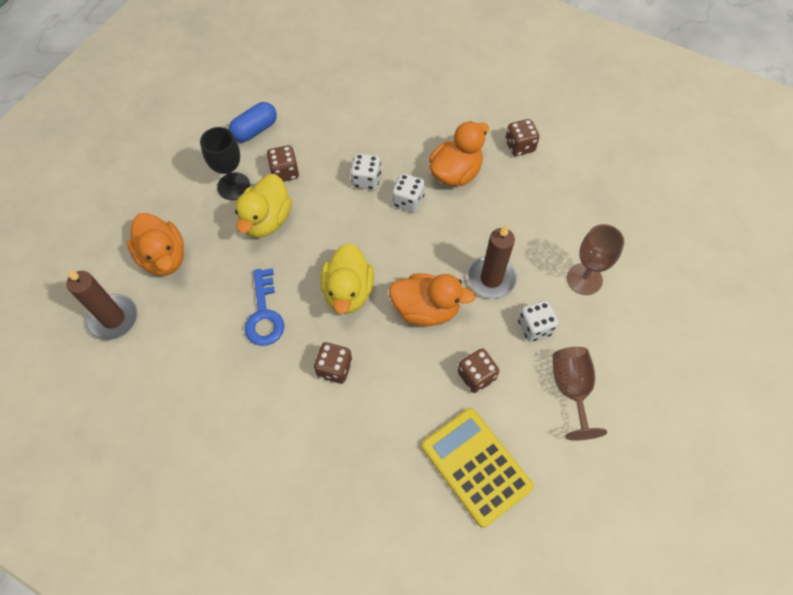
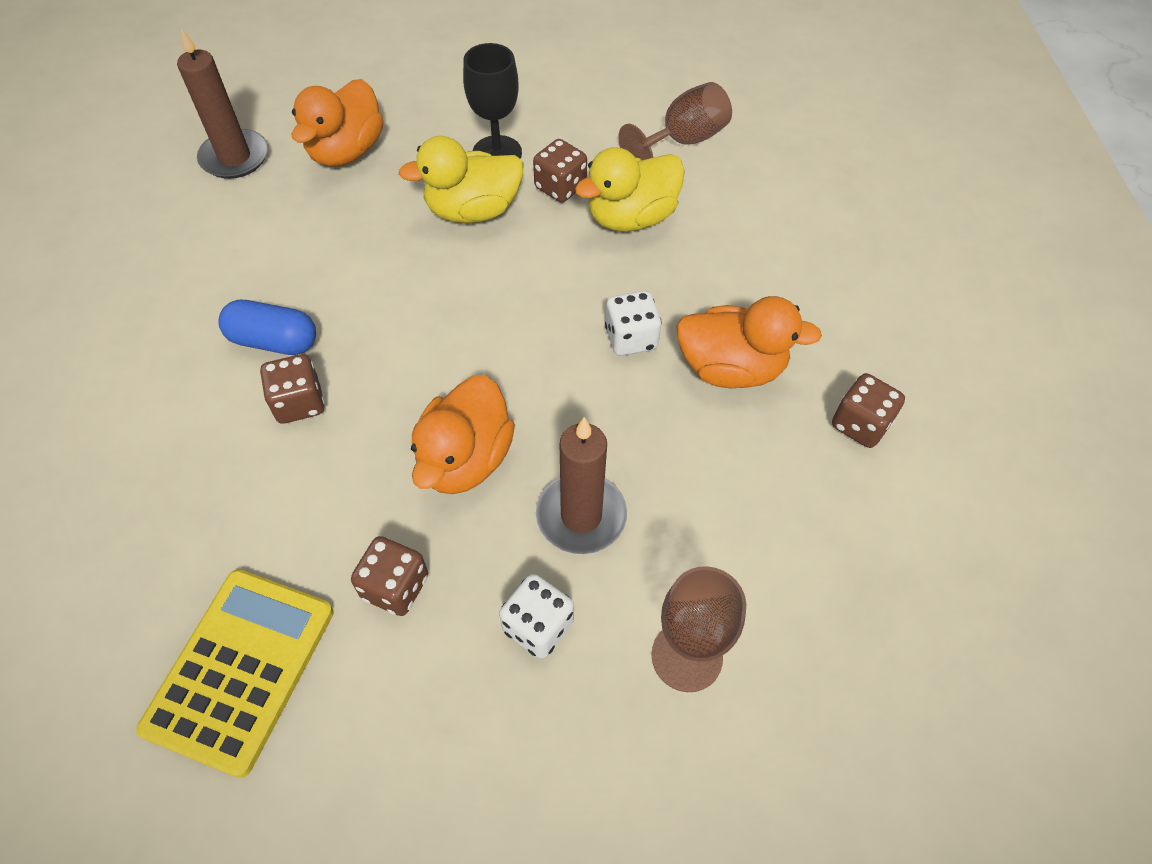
camera: 55 degrees right, 5 degrees down
blue capsule [229,102,277,142] -> blue capsule moved to [218,300,316,355]
blue key [245,268,284,346] -> none
yellow duck [320,243,374,314] -> yellow duck moved to [575,147,685,232]
white dice [350,153,381,190] -> none
orange duck [389,273,476,326] -> orange duck turned 45 degrees clockwise [411,375,515,494]
brown goblet [553,347,607,441] -> brown goblet moved to [618,82,732,160]

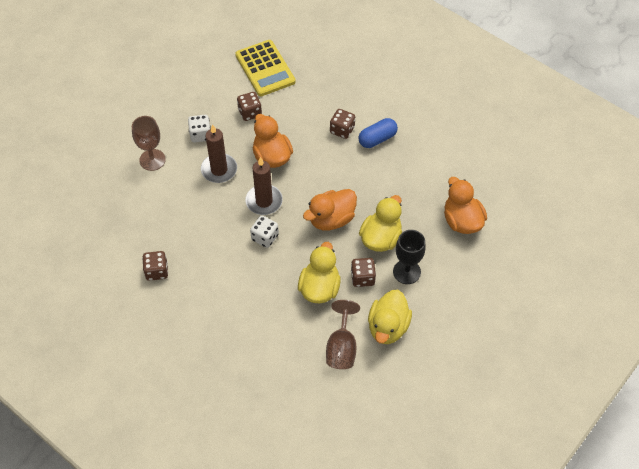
camera: 135 degrees right, 0 degrees up
brown candle [177,28,268,179] -> brown candle moved to [246,157,283,215]
orange duck [676,296,822,388] -> orange duck moved to [303,189,357,230]
none -> yellow duck [368,290,412,344]

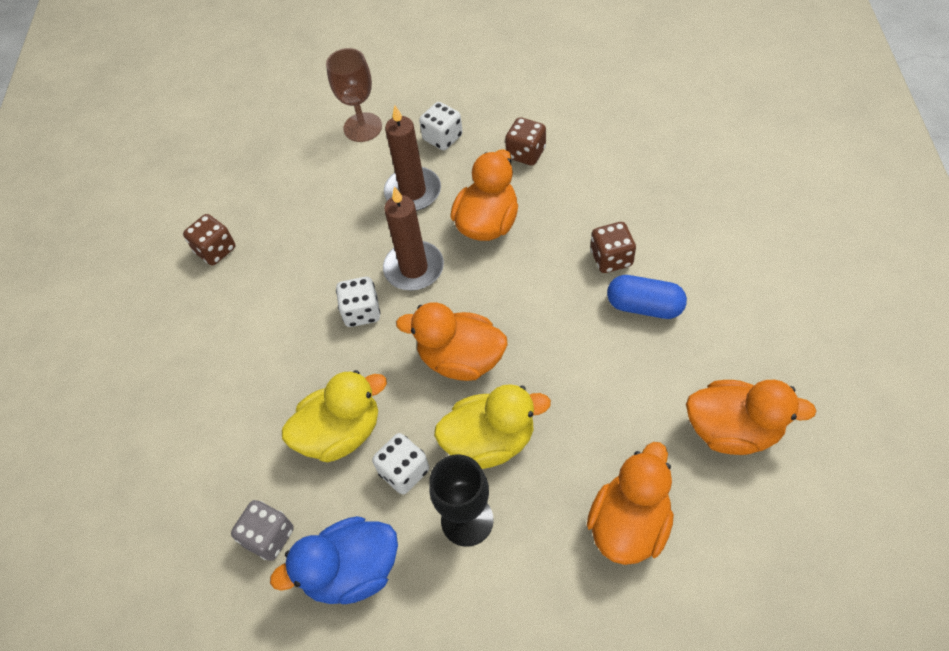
camera: 55 degrees right, 0 degrees up
yellow calculator [235,40,296,96] -> none
brown goblet [326,300,360,369] -> grey dice [231,500,294,561]
brown dice [351,258,376,287] -> white dice [372,433,429,495]
yellow duck [368,290,412,344] -> blue duck [270,516,398,604]
none -> orange duck [686,380,816,455]

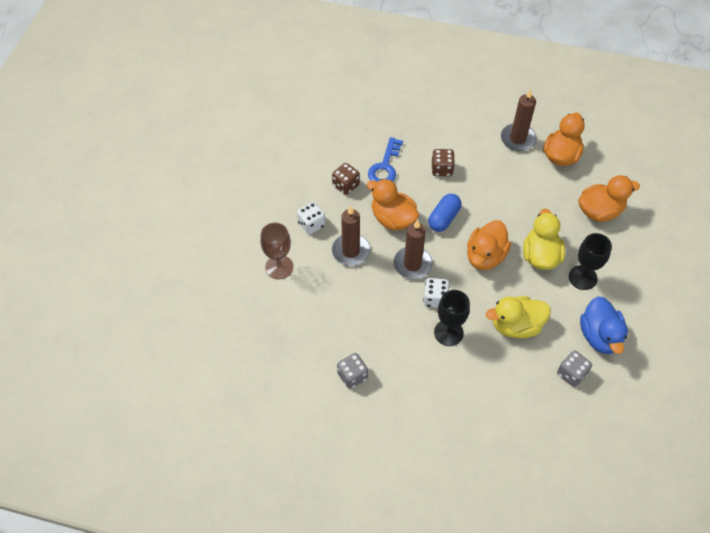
camera: 80 degrees left, 0 degrees up
brown dice [183,214,235,265] -> grey dice [337,353,368,389]
yellow duck [282,370,387,463] -> yellow duck turned 90 degrees counterclockwise [486,296,551,338]
white dice [372,433,429,495] -> none
orange duck [587,442,674,565] -> orange duck turned 120 degrees clockwise [579,175,640,222]
blue capsule [607,275,687,319] -> blue capsule moved to [428,194,461,232]
none -> blue key [368,137,403,182]
none -> black goblet [434,290,470,346]
none -> brown candle [501,89,536,151]

